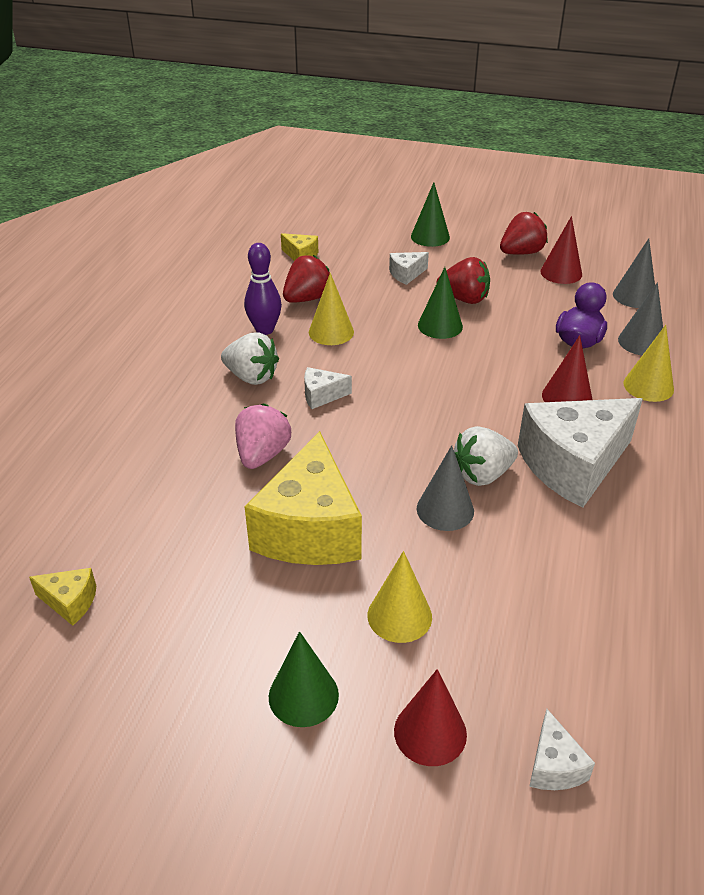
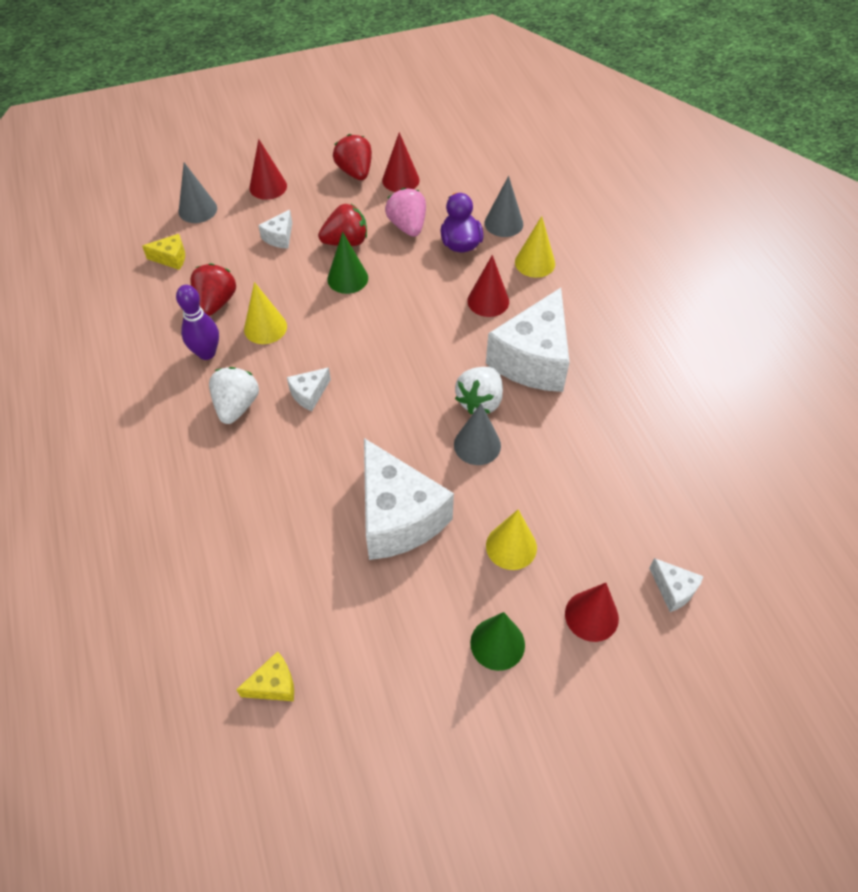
camera: 35 degrees left, 15 degrees up
white strawberry [221,332,279,385] -> white strawberry turned 75 degrees counterclockwise [209,367,259,424]
pink strawberry [235,403,291,469] -> pink strawberry moved to [385,188,426,237]
yellow cheese [245,431,362,565] -> white cheese [364,438,454,560]
green cone [411,182,450,247] -> red cone [249,139,287,200]
red strawberry [500,212,548,255] -> red strawberry turned 45 degrees counterclockwise [333,134,372,180]
grey cone [613,239,655,308] -> grey cone moved to [178,163,217,223]

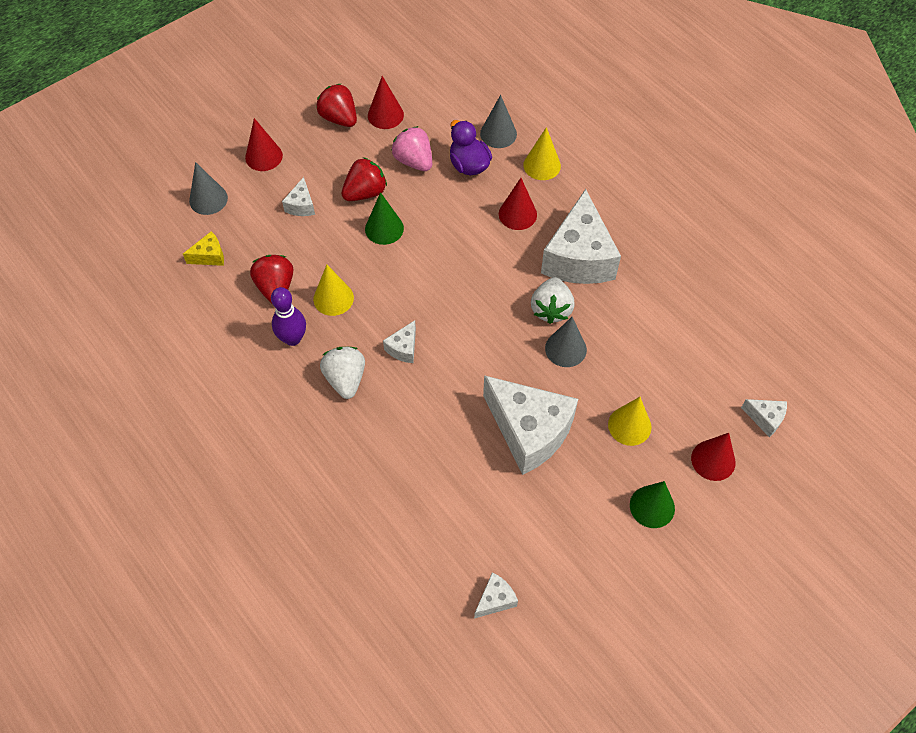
camera: 20 degrees left, 5 degrees up
yellow cheese [236,651,294,701] -> white cheese [474,572,518,618]

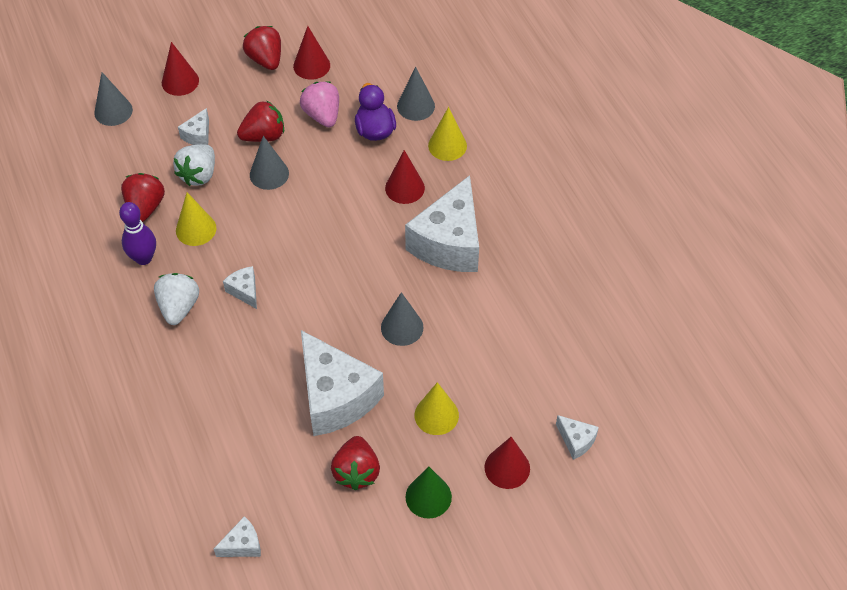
camera: 15 degrees right, 5 degrees down
yellow cheese [183,231,224,266] -> none
green cone [365,192,404,245] -> grey cone [250,136,289,190]
white cheese [383,320,416,363] -> white cheese turned 105 degrees clockwise [223,266,257,309]
white strawberry [531,277,575,324] -> white strawberry moved to [173,144,215,186]
none -> red strawberry [331,436,380,490]

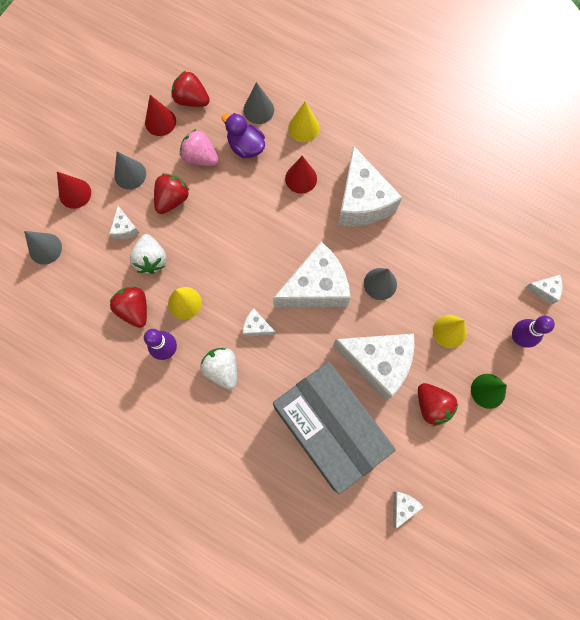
camera: 35 degrees left, 20 degrees up
red strawberry [243,26,281,70] -> red strawberry moved to [171,71,210,107]
grey cone [250,136,289,190] -> grey cone moved to [114,151,146,190]
red cone [485,437,530,489] -> purple bowling pin [512,316,555,348]
none -> white cheese [273,242,351,307]
none -> grey box [273,361,396,494]

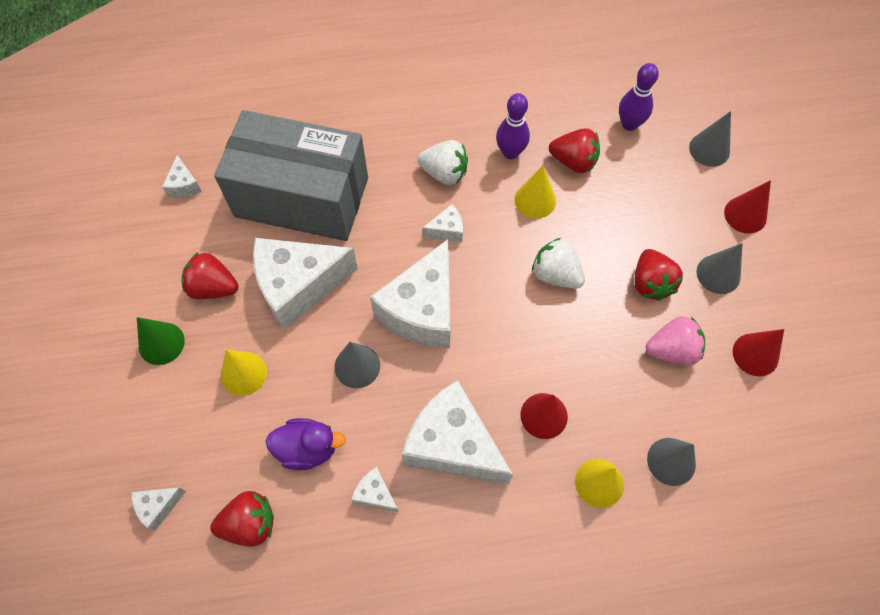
camera: 140 degrees right, 10 degrees down
white cheese [109,206,139,240] -> white cheese moved to [351,467,399,512]
white strawberry [130,234,167,274] -> white strawberry moved to [532,238,585,289]
red strawberry [171,71,210,107] -> red strawberry moved to [210,491,274,547]
purple duck [221,113,265,158] -> purple duck moved to [265,418,346,470]
purple bowling pin [512,316,555,348] -> purple bowling pin moved to [619,63,659,131]

